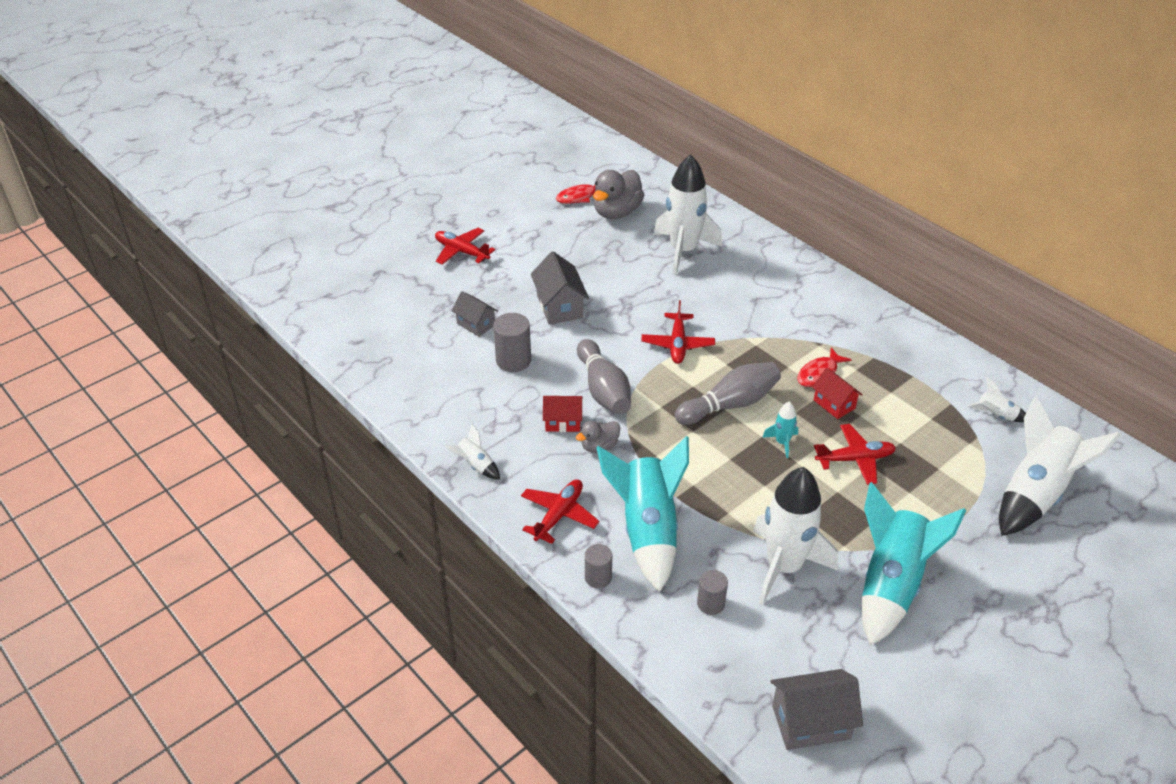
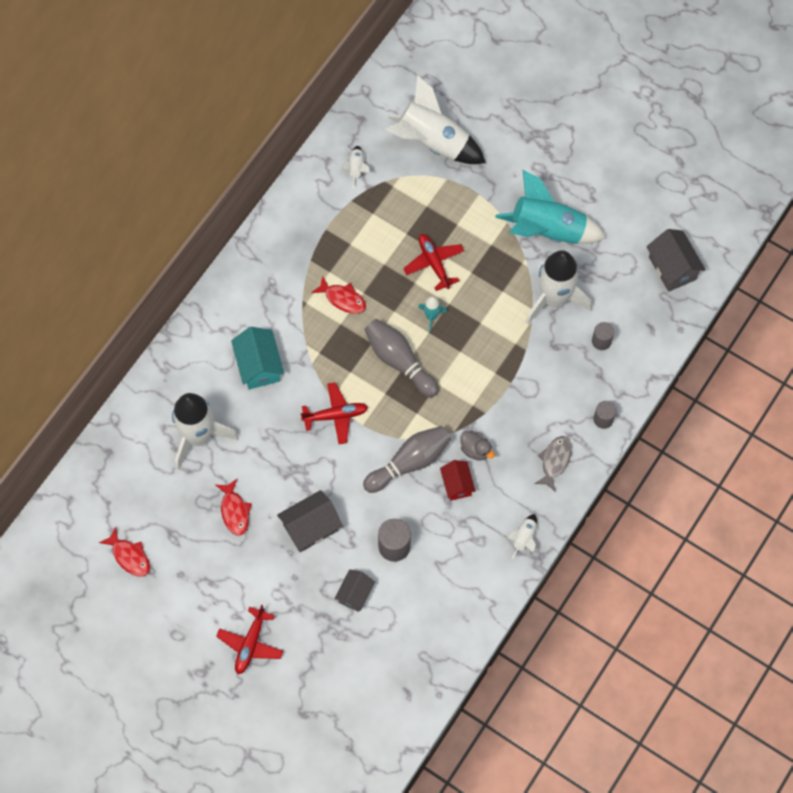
camera: 105 degrees left, 25 degrees up
red plane [521,479,599,544] -> grey fish [534,436,572,492]
grey duck [593,170,644,219] -> none
turquoise rocket [596,436,689,592] -> none
red house [812,368,863,419] -> none
none -> red fish [216,479,252,535]
none -> turquoise house [231,327,284,389]

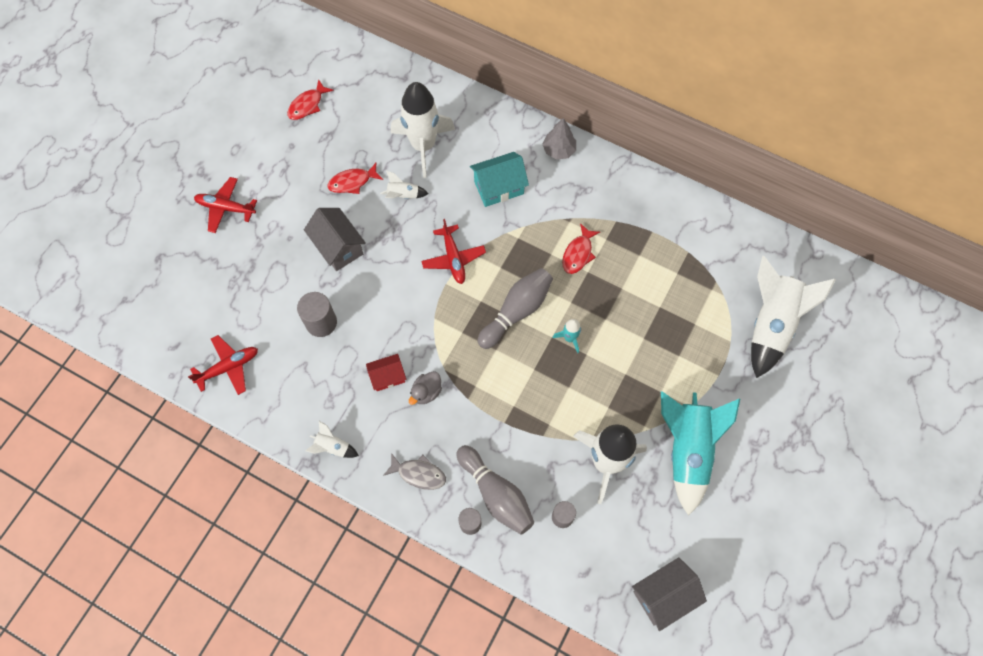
camera: 85 degrees right, 0 degrees up
grey house [335,570,375,612] -> none
white rocket [341,146,370,189] -> white rocket moved to [380,171,429,199]
grey bowling pin [363,426,451,493] -> grey bowling pin moved to [456,445,534,534]
red plane [403,234,464,291] -> red plane moved to [188,335,258,395]
none -> grey tree [543,118,576,160]

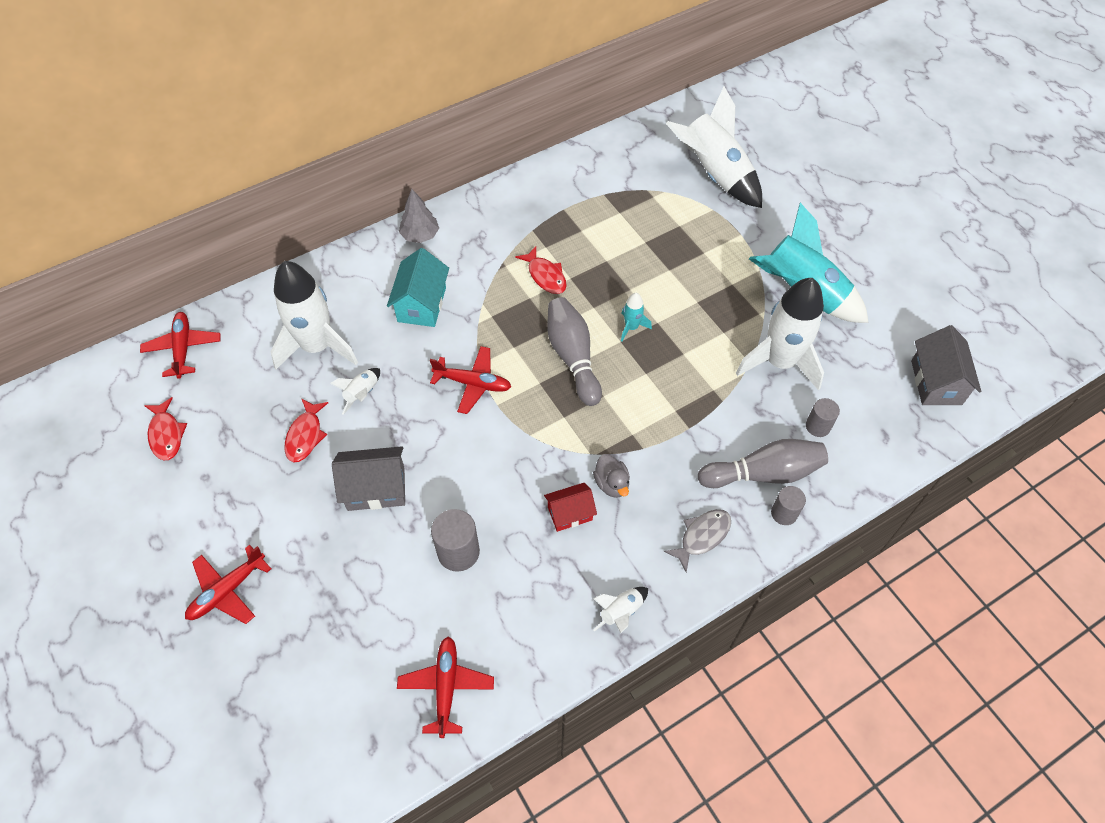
camera: 60 degrees left, 10 degrees down
red house [366,354,406,391] -> red house turned 60 degrees clockwise [544,483,597,532]
none -> red plane [140,312,221,379]

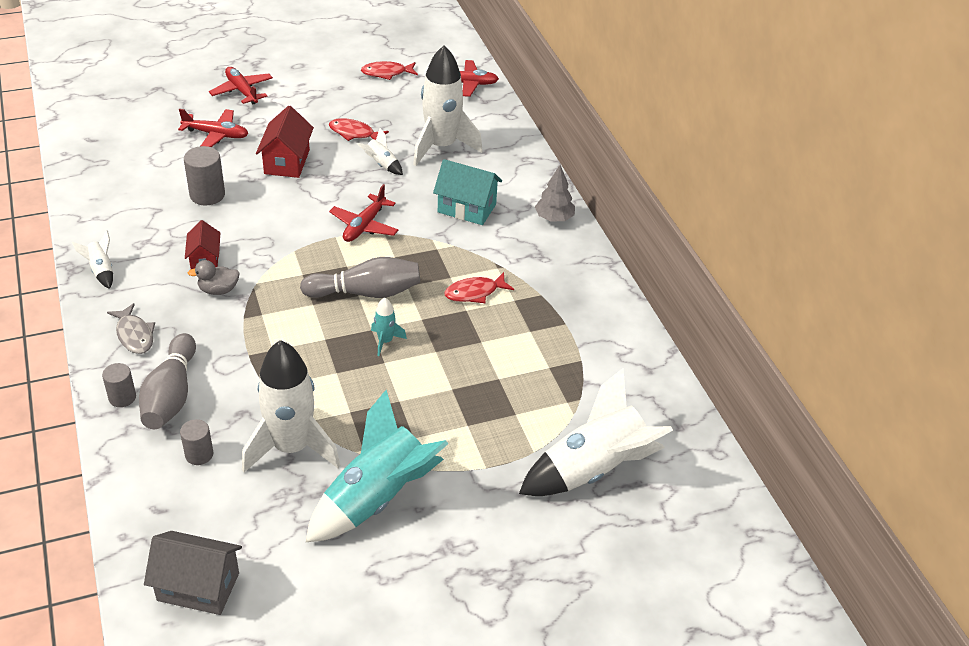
camera: 100 degrees right, 15 degrees down
grey house [332,446,405,511] -> red house [256,106,314,178]
red plane [397,636,494,738] -> red plane moved to [178,109,248,147]

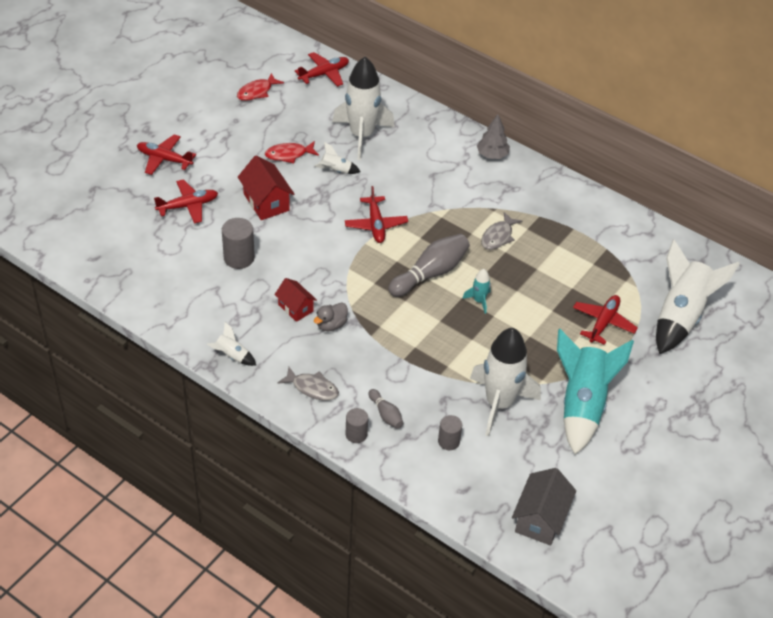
camera: 35 degrees left, 5 degrees up
grey bowling pin [139,333,196,429] -> grey bowling pin [369,389,403,429], size x0.52
grey house [144,531,242,615] -> grey house turned 45 degrees counterclockwise [512,468,576,545]
turquoise house [433,159,502,225] -> none
red fish [444,272,514,303] -> grey fish [481,212,522,250]
none -> red plane [573,295,638,345]

